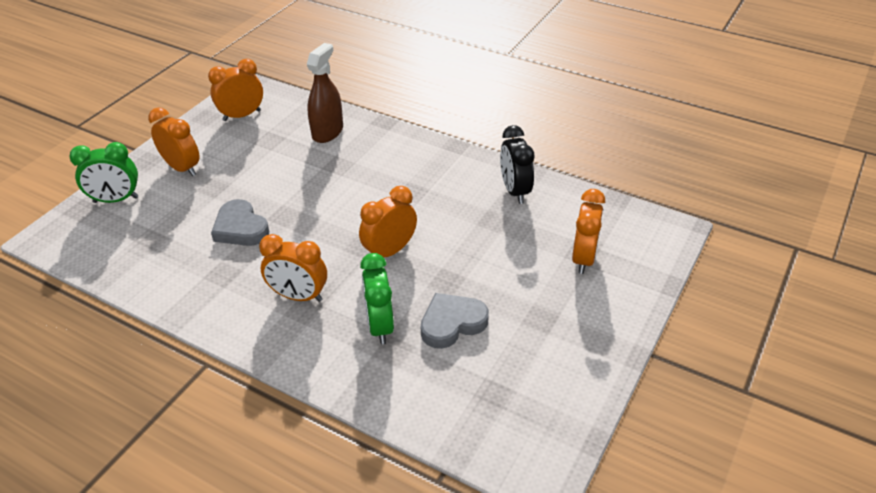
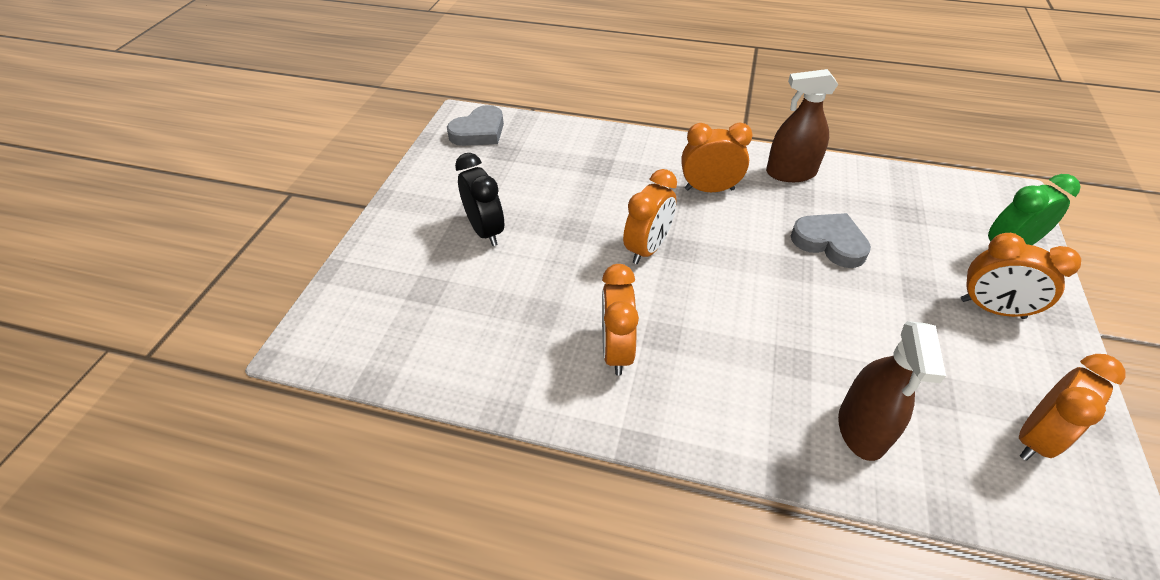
camera: 165 degrees right, 5 degrees up
green clock [360,253,394,345] -> none
grey heart [421,293,489,349] -> grey heart moved to [447,105,504,146]
black clock [500,125,534,204] -> black clock moved to [455,153,504,246]
orange clock [572,189,605,274] -> orange clock moved to [602,264,639,376]
none -> brown spray bottle [766,69,838,182]

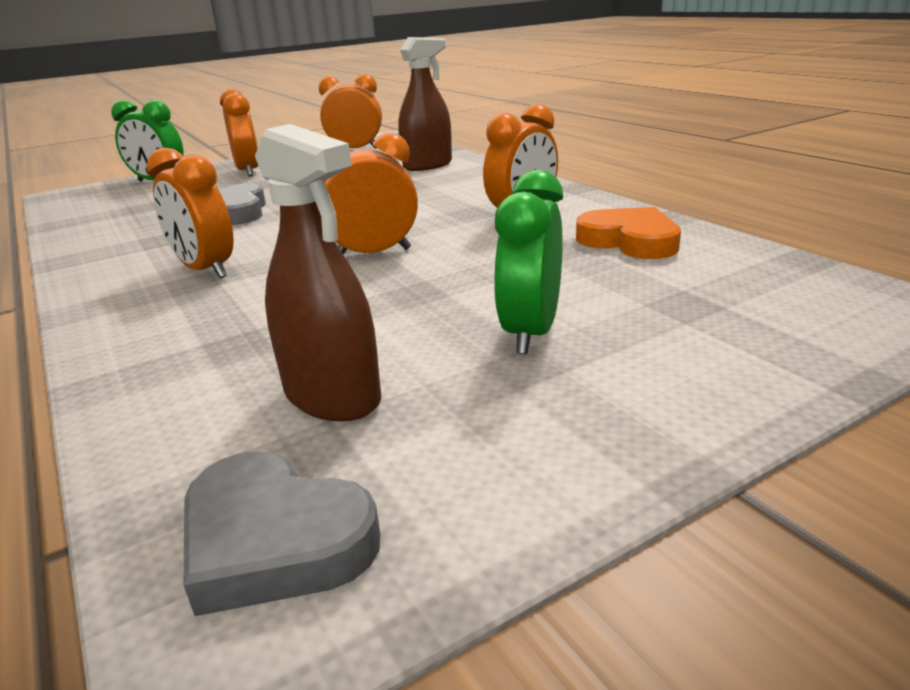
camera: 135 degrees left, 20 degrees down
grey heart [447,105,504,146] -> grey heart turned 150 degrees counterclockwise [184,451,381,616]
black clock [455,153,504,246] -> green clock [494,170,563,354]
brown spray bottle [766,69,838,182] -> brown spray bottle moved to [255,124,381,422]
none -> orange heart [576,207,681,259]

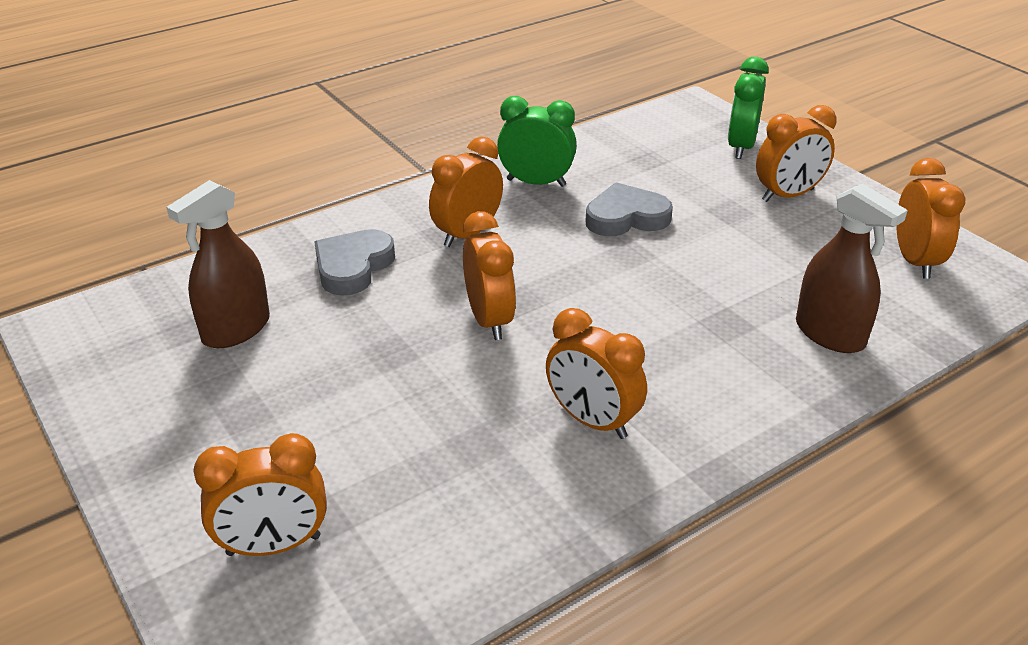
camera: 85 degrees right, 10 degrees up
grey heart [184,451,381,616] -> grey heart moved to [314,229,395,296]
green clock [494,170,563,354] -> green clock moved to [497,96,577,187]
orange heart [576,207,681,259] -> none
none -> orange clock [193,433,327,556]

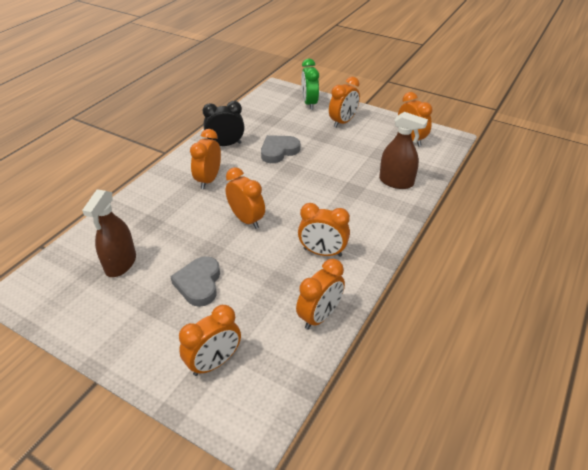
camera: 25 degrees left, 5 degrees up
grey heart [314,229,395,296] -> grey heart moved to [170,256,220,307]
green clock [497,96,577,187] -> black clock [203,101,245,146]
none -> orange clock [296,259,345,330]

